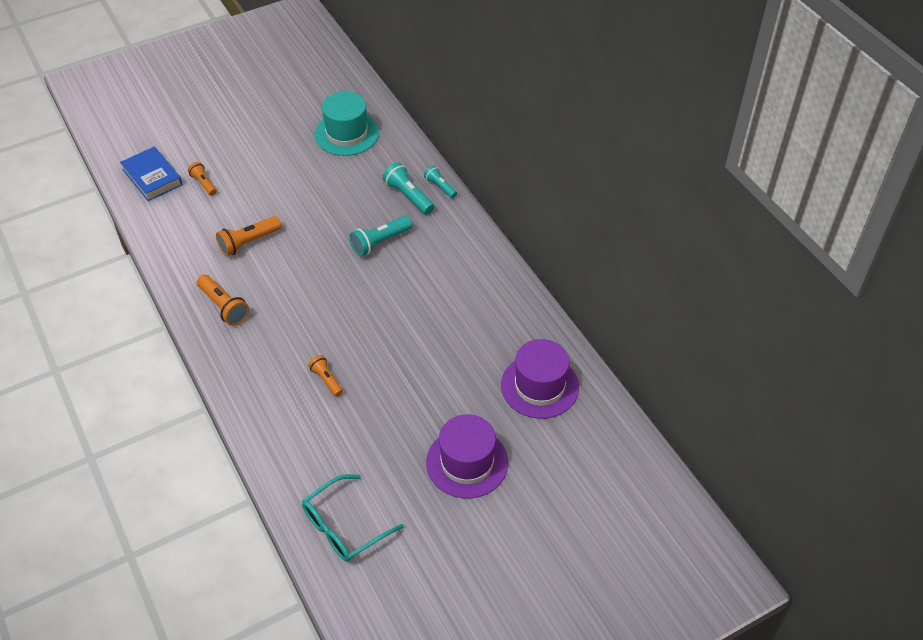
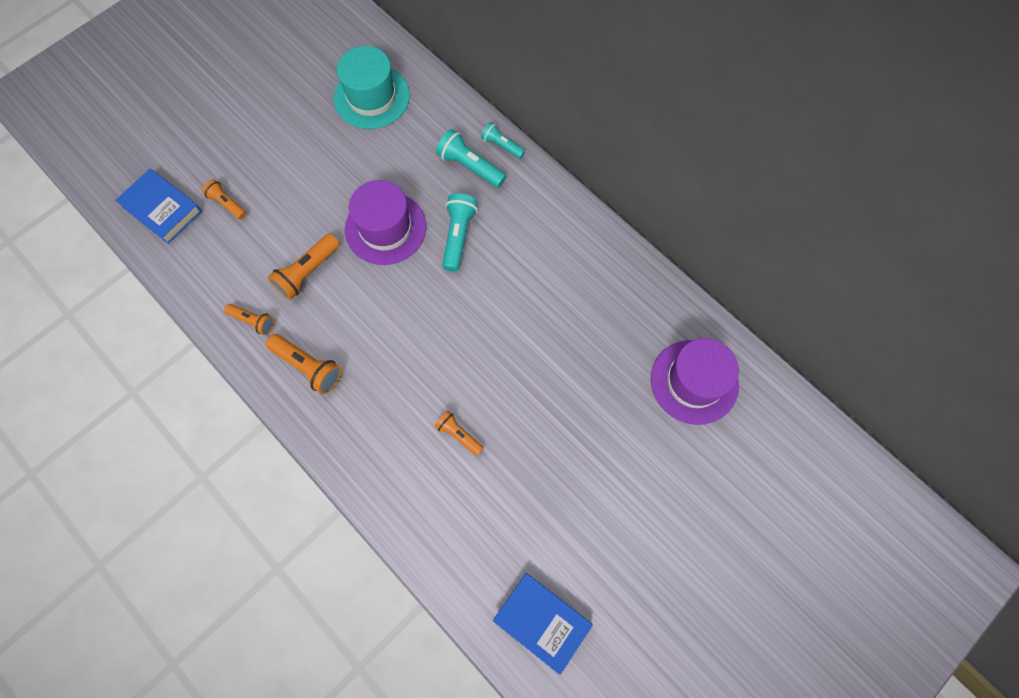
camera: 15 degrees left, 20 degrees up
turquoise glasses [302,474,404,562] -> blue book [493,573,593,675]
turquoise flashlight [349,216,413,256] -> turquoise flashlight turned 150 degrees clockwise [442,193,478,272]
purple hat [426,414,508,499] -> purple hat moved to [345,180,426,265]
none -> orange flashlight [224,304,274,335]

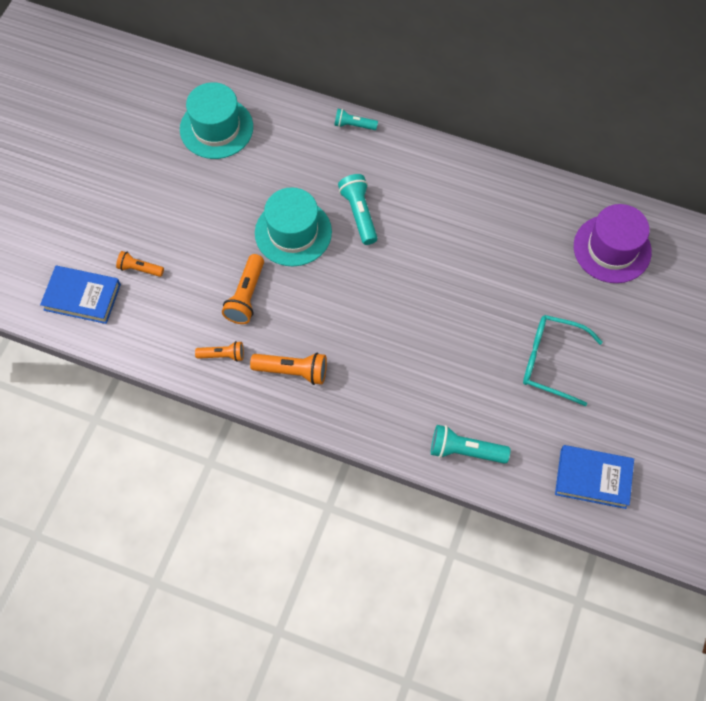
camera: 25 degrees left, 5 degrees down
purple hat [345,180,426,265] -> turquoise hat [255,187,332,266]
orange flashlight [434,411,484,456] -> none
turquoise flashlight [436,129,506,188] -> turquoise flashlight moved to [431,425,510,464]
none -> turquoise glasses [523,315,603,406]

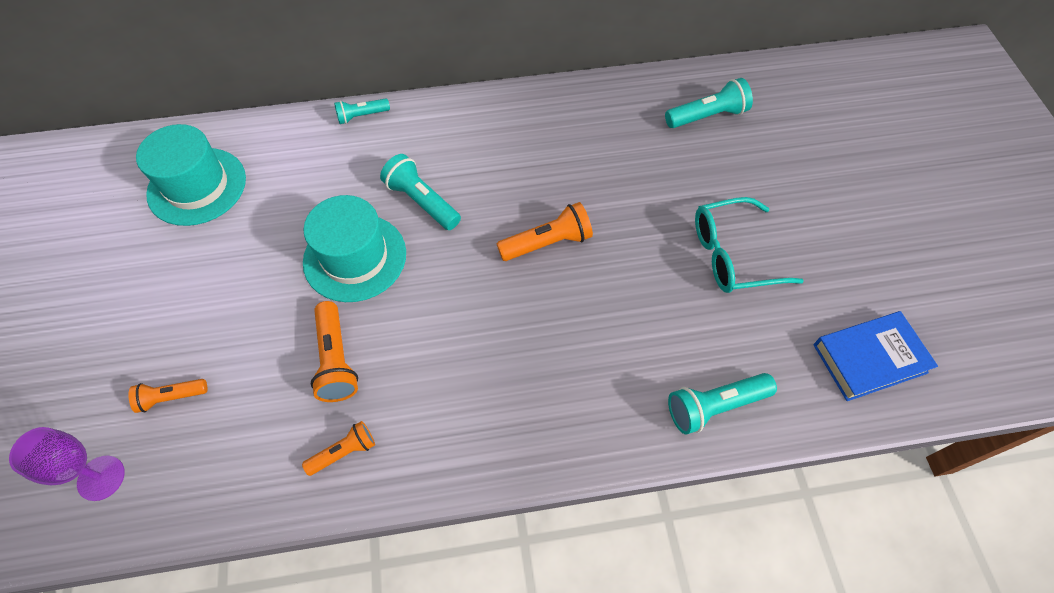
camera: 30 degrees left, 5 degrees down
blue book [40,266,121,324] -> purple goblet [9,427,125,501]
orange flashlight [250,353,327,385] -> orange flashlight moved to [496,202,593,261]
purple hat [574,204,652,283] -> turquoise flashlight [665,78,753,128]

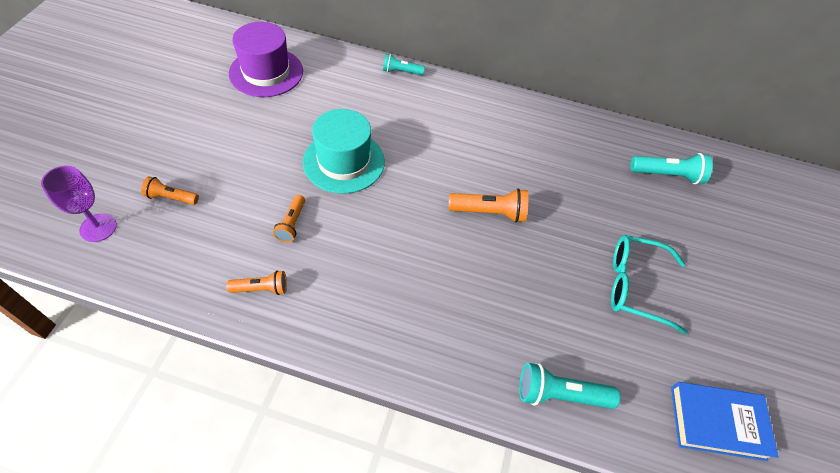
camera: 20 degrees right, 5 degrees down
turquoise hat [136,124,246,226] -> purple hat [229,22,303,97]
orange flashlight [311,301,358,402] -> orange flashlight [273,195,305,242], size x0.64
turquoise flashlight [380,154,461,230] -> none

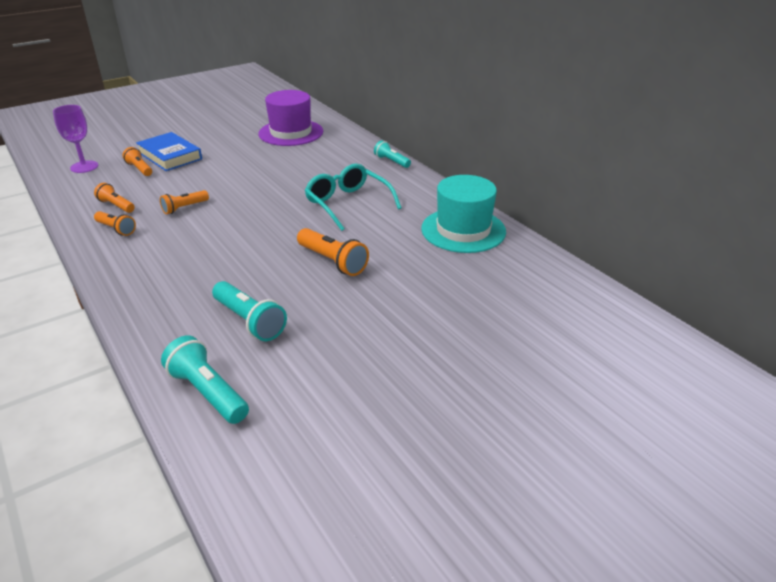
camera: 45 degrees right, 20 degrees down
turquoise hat [303,109,385,194] -> turquoise hat moved to [421,175,506,253]
turquoise glasses [611,235,688,335] -> turquoise glasses moved to [305,164,402,231]
turquoise flashlight [630,153,713,184] -> turquoise flashlight moved to [212,281,287,341]
blue book [671,382,779,461] -> blue book moved to [136,132,202,171]
none -> orange flashlight [94,183,135,213]

